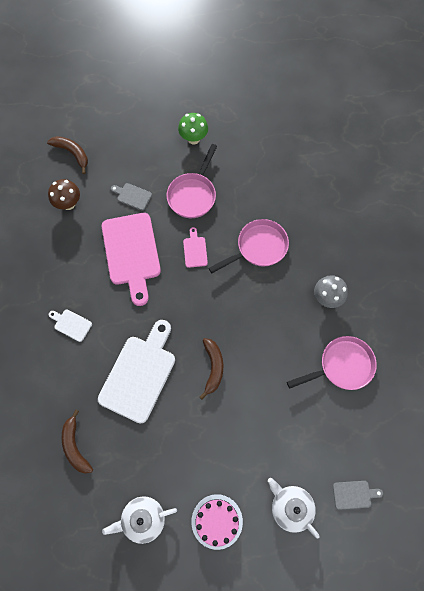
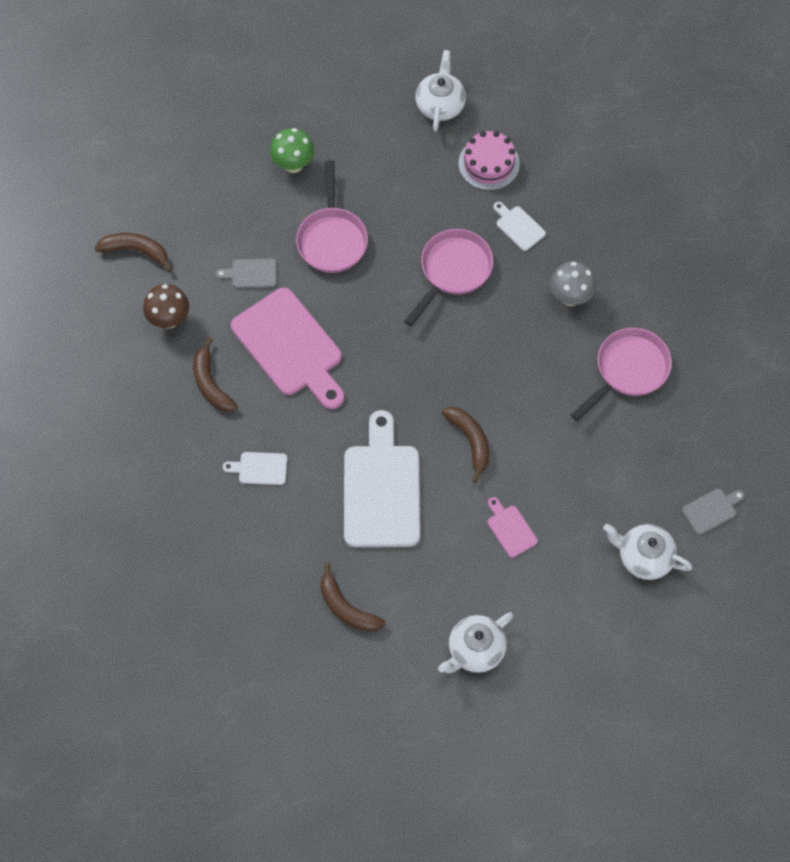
camera: 25 degrees left, 5 degrees down
pink cutting board [183,227,208,268] -> pink cutting board moved to [488,497,538,558]
pink cake [191,494,243,550] -> pink cake moved to [458,131,520,191]
none -> brown banana [193,337,238,412]
none -> white teapot [415,50,466,132]
none -> white cutting board [493,202,546,251]

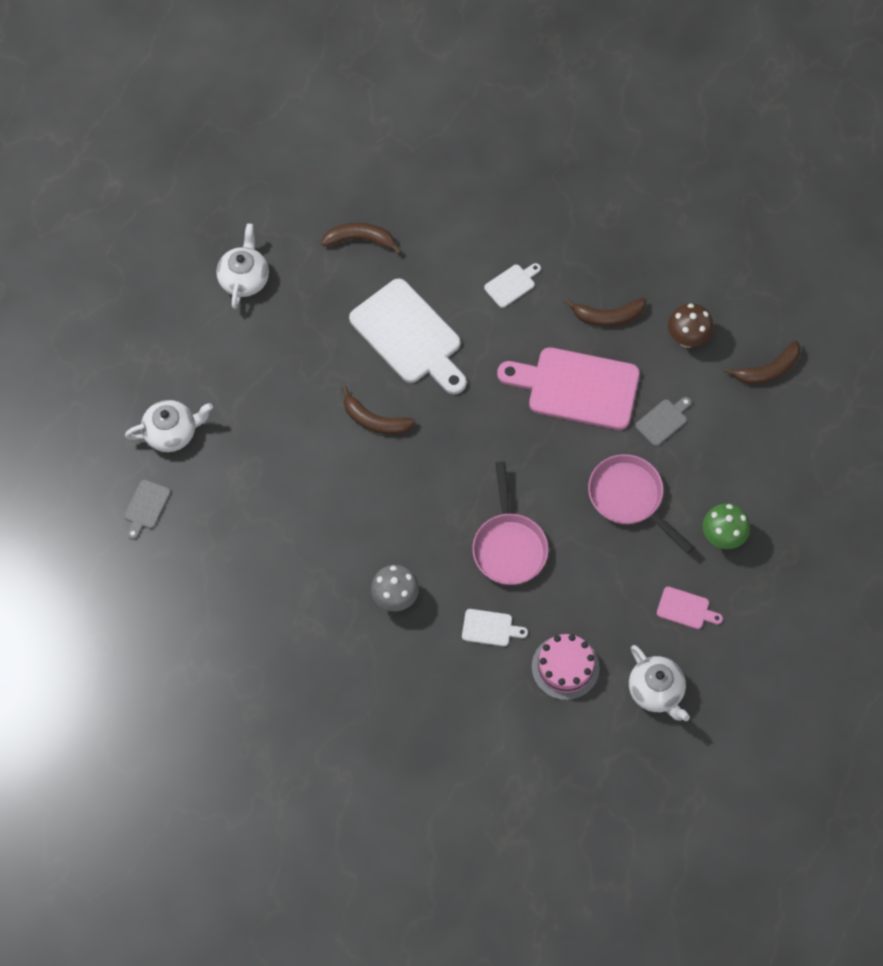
camera: 140 degrees right, 0 degrees up
brown banana [193,337,238,412] -> brown banana turned 150 degrees clockwise [565,298,646,326]
pink cutting board [488,497,538,558] -> pink cutting board moved to [657,587,723,629]
pink pan [571,328,672,421] -> none

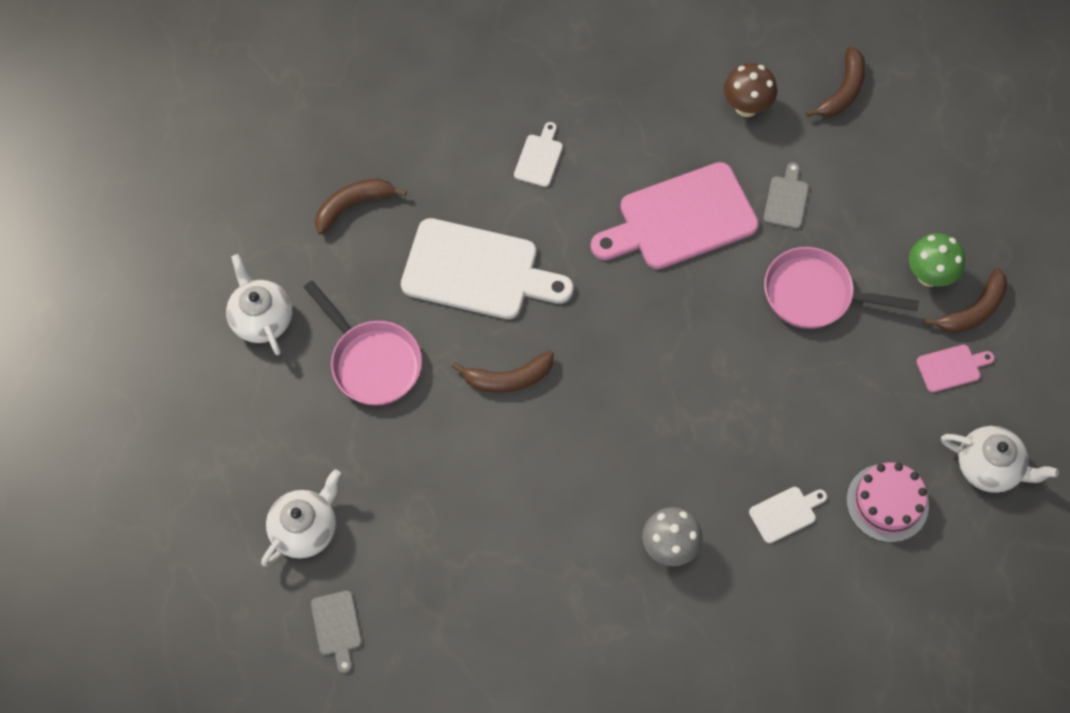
camera: 35 degrees left, 0 degrees up
pink pan [472,461,548,585] -> pink pan moved to [304,280,422,406]
brown banana [565,298,646,326] -> brown banana moved to [924,268,1008,333]

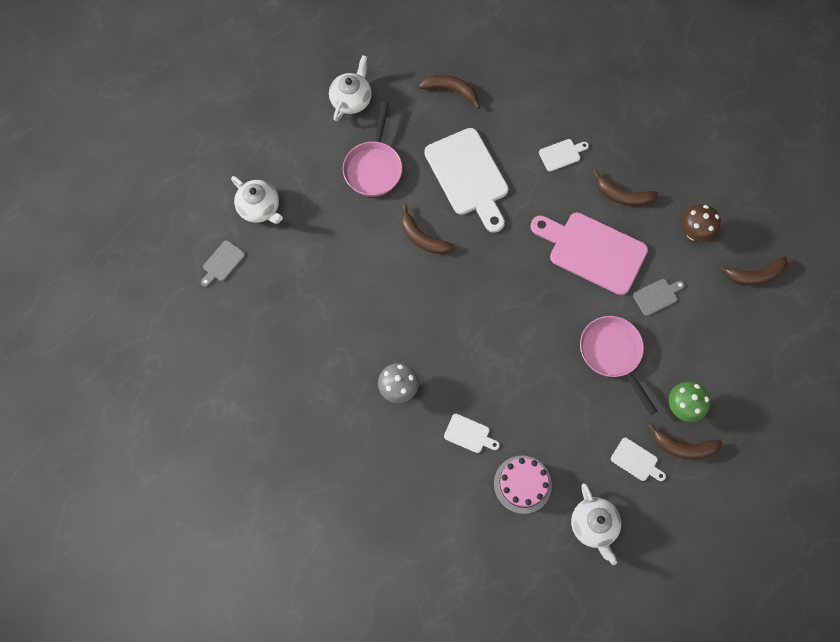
camera: 50 degrees right, 5 degrees up
white teapot [261,469,341,566] -> white teapot turned 45 degrees clockwise [231,176,283,224]
pink cutting board [917,345,994,392] -> white cutting board [611,438,666,481]
none -> brown banana [593,170,658,206]

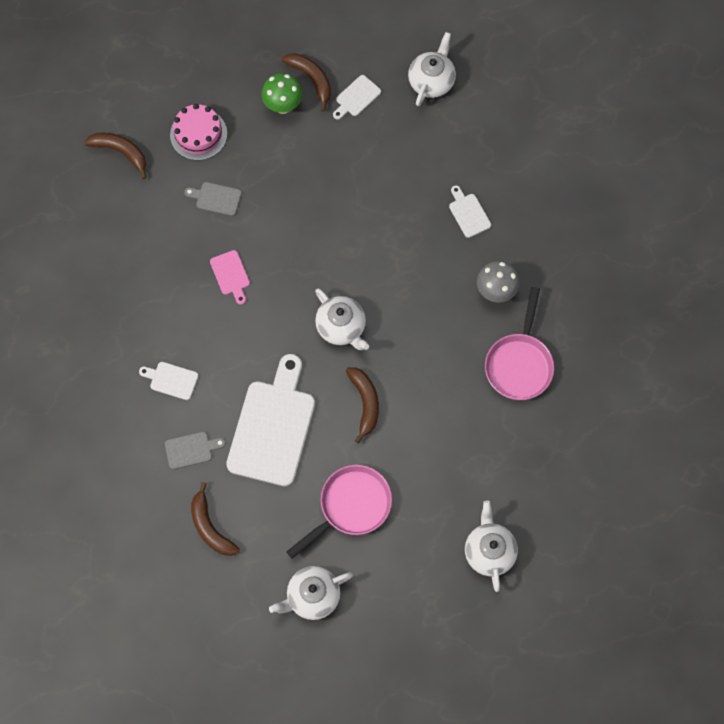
camera: 140 degrees left, 0 degrees up
grey cutting board [201,240,245,287] -> grey cutting board moved to [165,432,226,469]
pink cake [494,456,552,514] -> pink cake moved to [170,104,227,161]
pink cutting board [531,212,648,295] -> pink cutting board [210,250,250,305], size x0.44
pink pan [580,316,657,415] -> pink pan moved to [485,287,554,400]
brown banana [593,170,658,206] -> none
white cutting board [611,438,666,481] -> white cutting board turned 120 degrees counterclockwise [333,75,381,120]
brown mushroom [681,204,721,242] -> none
none -> white teapot [315,288,369,350]

